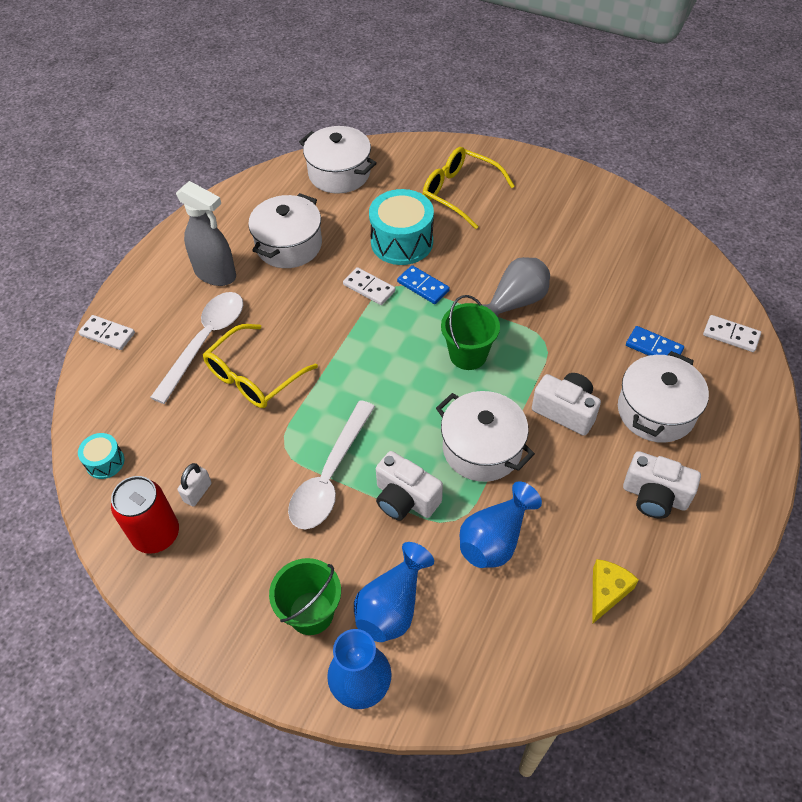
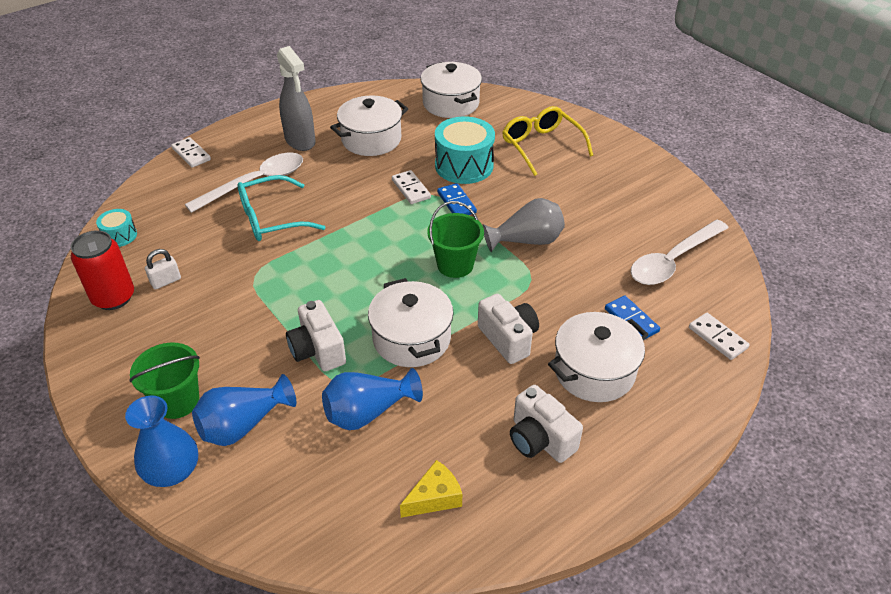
camera: 25 degrees right, 10 degrees down
yellow glasses [203,324,318,408] -> turquoise glasses [237,175,325,241]
white spoon [288,400,375,529] -> white spoon moved to [630,220,729,285]

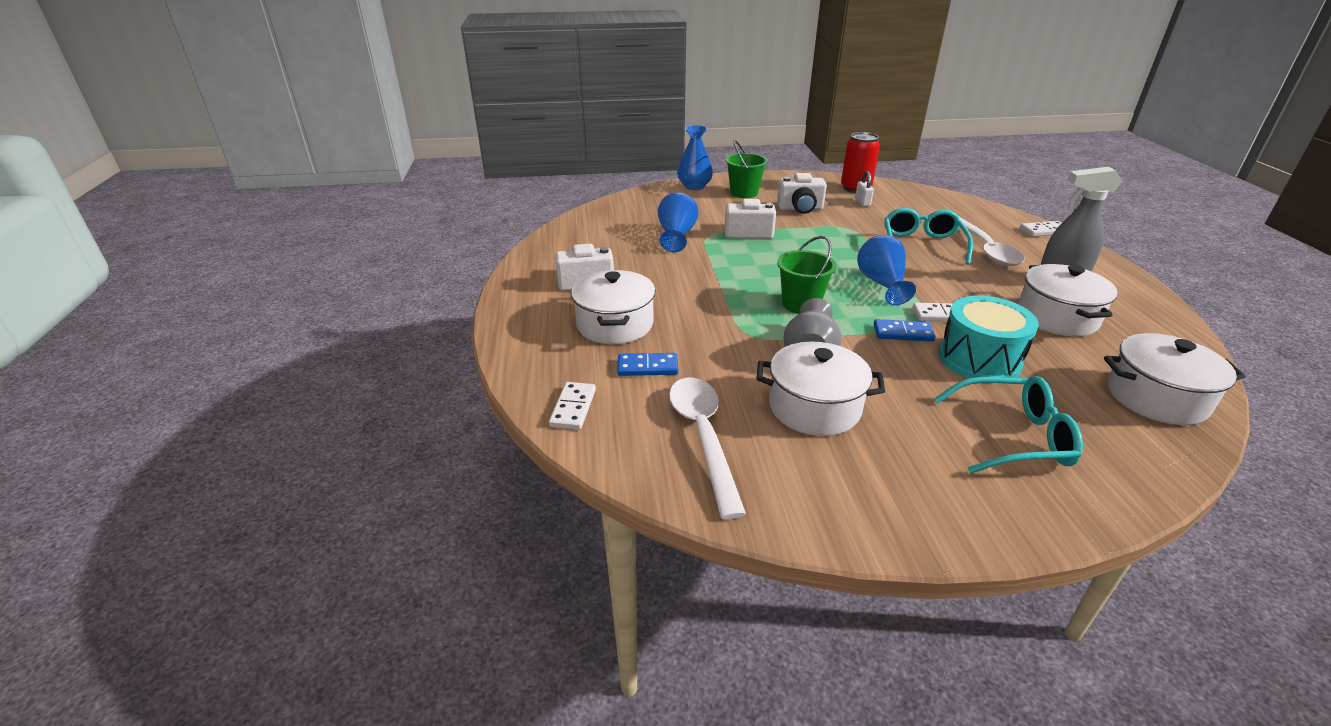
camera: 120 degrees right, 10 degrees down
turquoise drum [96,209,137,247] -> none
blue vase [192,374,296,446] -> blue vase moved to [857,235,916,305]
white pot [368,278,454,367] -> white pot moved to [756,342,885,436]
yellow cheese [400,460,462,518] -> none
white camera [478,294,539,364] -> white camera moved to [777,173,827,214]
yellow glasses [503,106,593,176] -> turquoise glasses [934,376,1083,473]
white domino [689,313,750,360] -> white domino turned 75 degrees counterclockwise [549,382,596,430]

